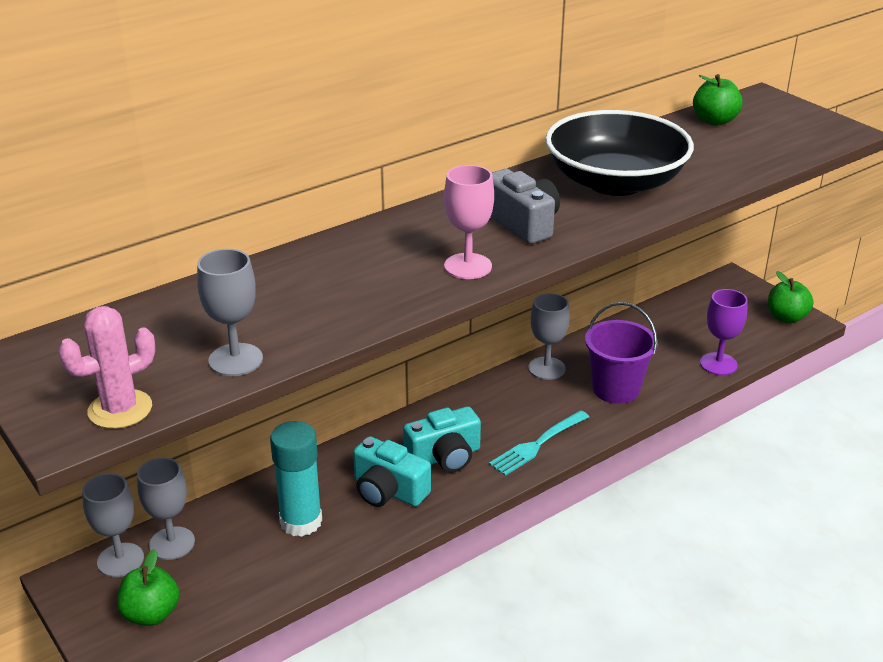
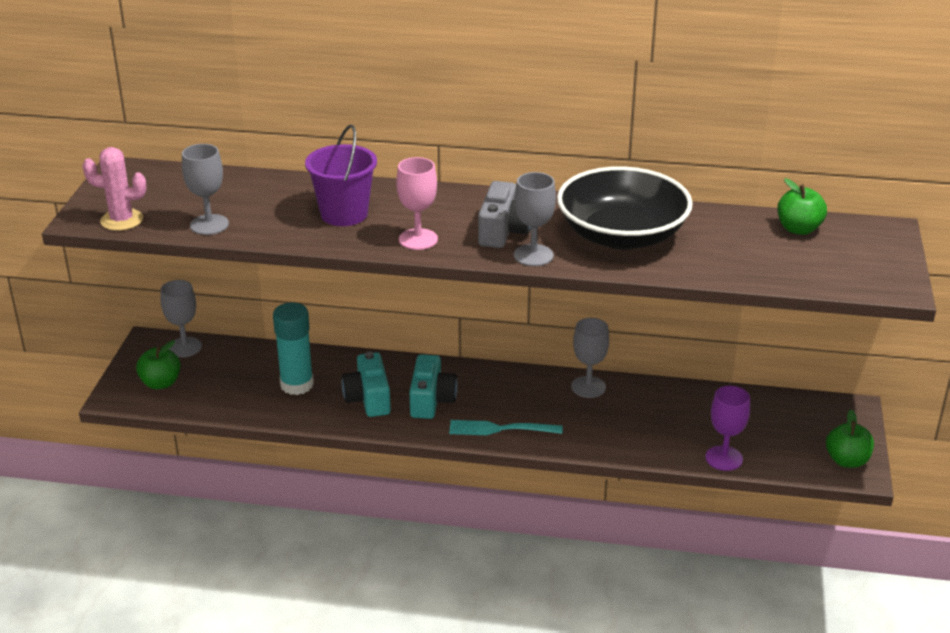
camera: 45 degrees right, 0 degrees up
grey goblet [137,457,195,560] -> grey goblet moved to [514,172,556,266]
turquoise camera [403,407,481,472] -> turquoise camera turned 105 degrees counterclockwise [409,354,458,419]
purple bucket [585,302,658,404] -> purple bucket moved to [305,125,377,226]

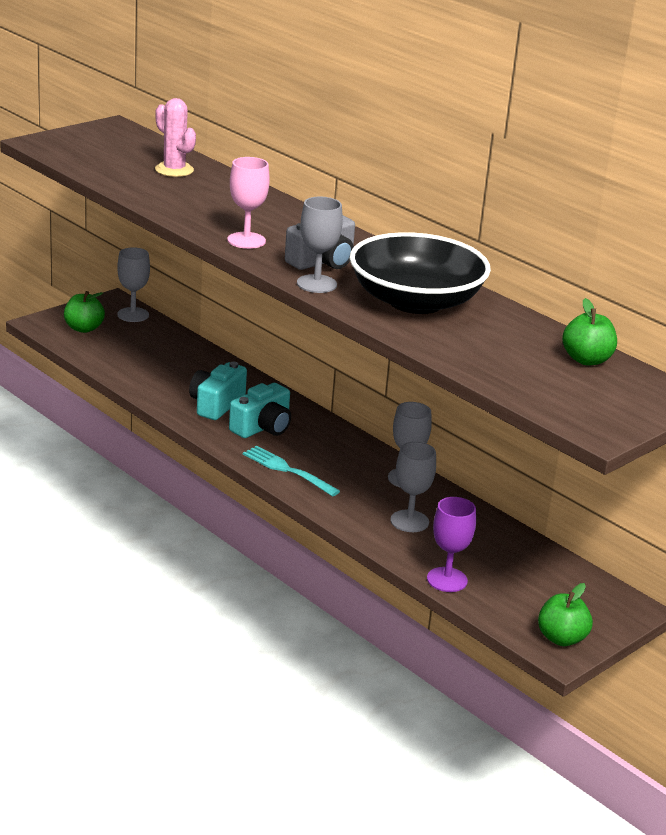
camera: 35 degrees right, 5 degrees down
pink cactus [82,147,147,231] -> pink cactus moved to [155,98,196,177]
grey goblet [182,144,229,235] -> grey goblet moved to [390,442,436,532]
turquoise glue stick [273,302,314,395] -> none
purple bucket [305,125,377,226] -> none

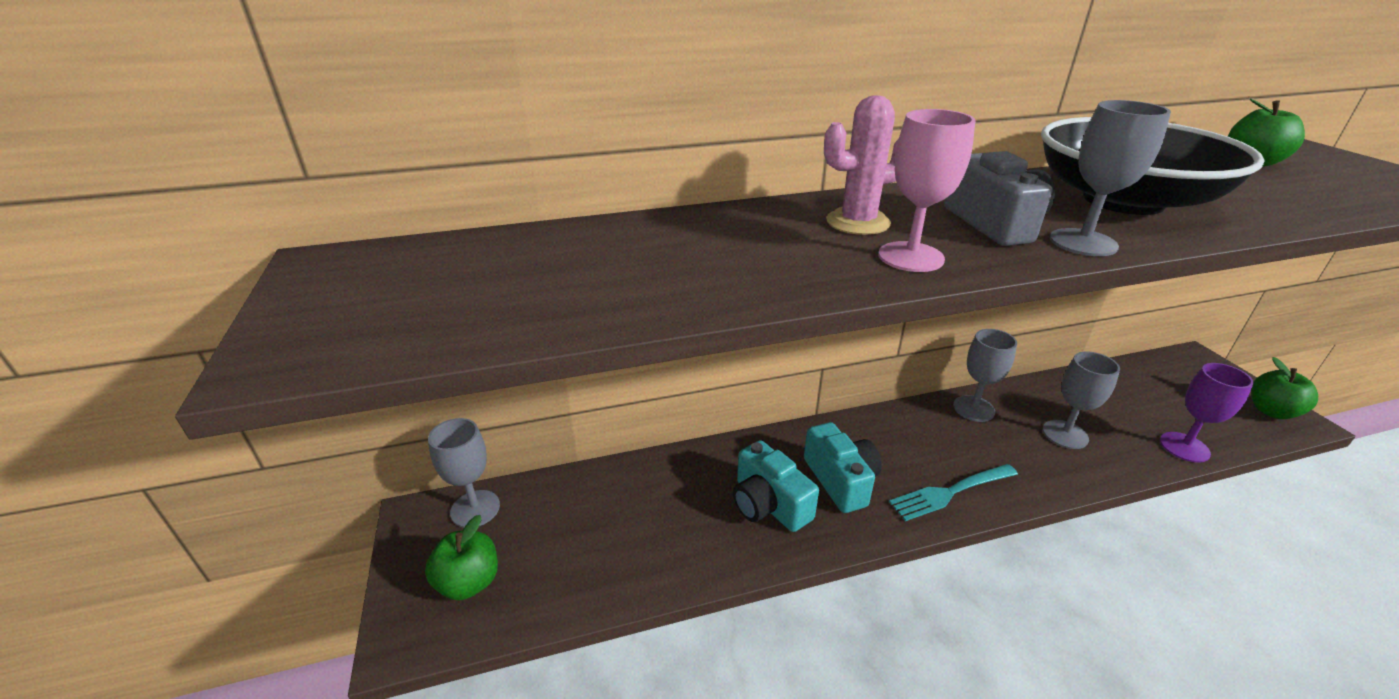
camera: 60 degrees left, 5 degrees up
pink cactus [155,98,196,177] -> pink cactus moved to [824,95,898,235]

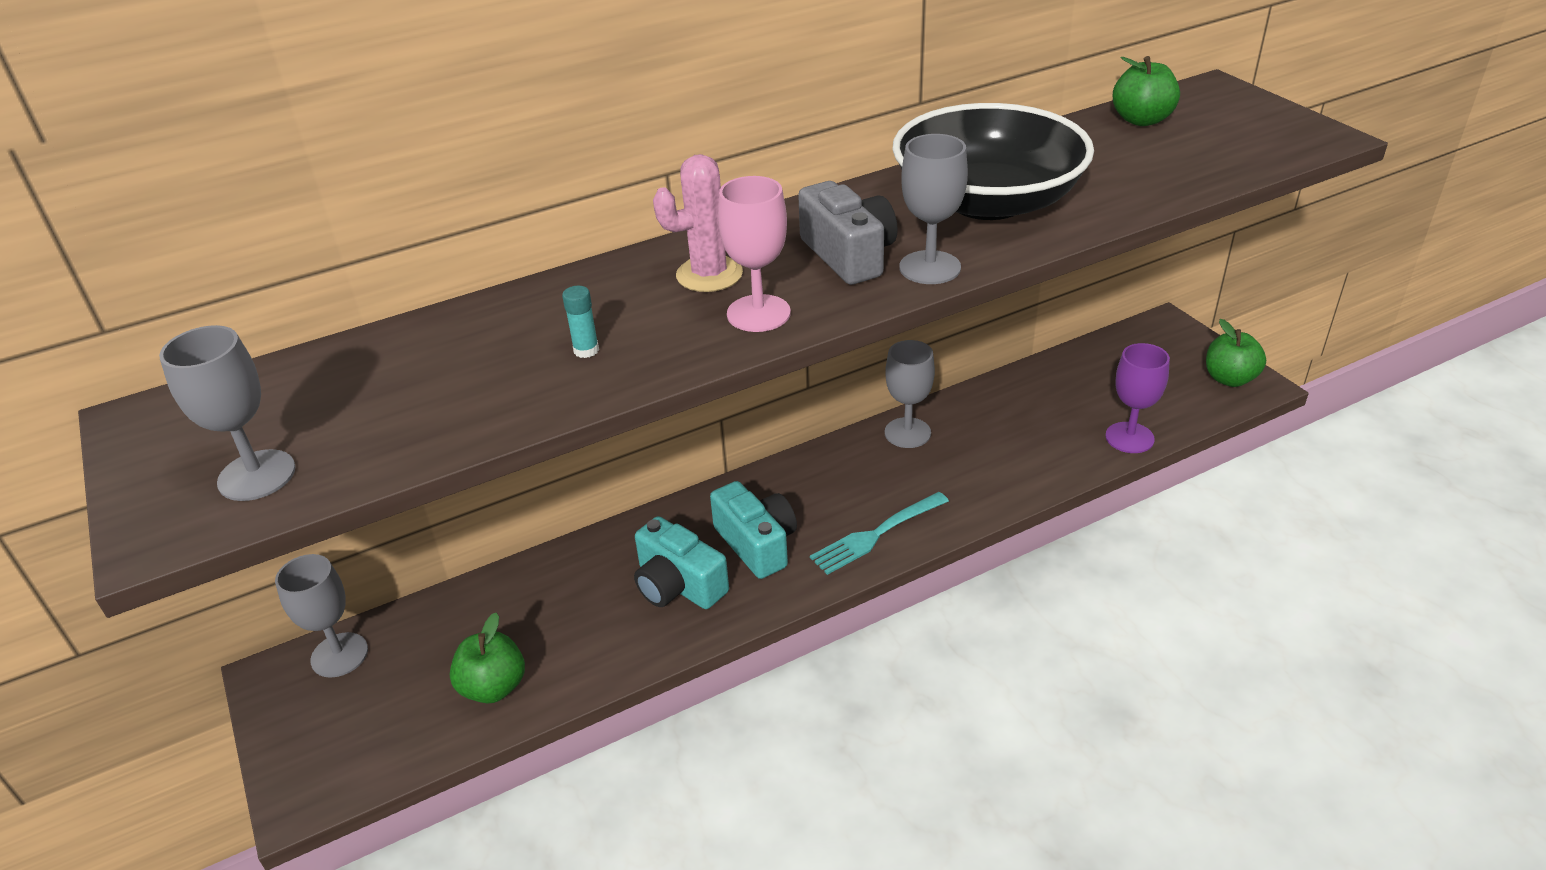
camera: 10 degrees left, 5 degrees up
green apple [425,515,498,600] -> green apple moved to [450,613,525,704]
grey goblet [1043,352,1120,449] -> grey goblet moved to [159,325,296,501]
none -> turquoise glue stick [562,286,599,358]

